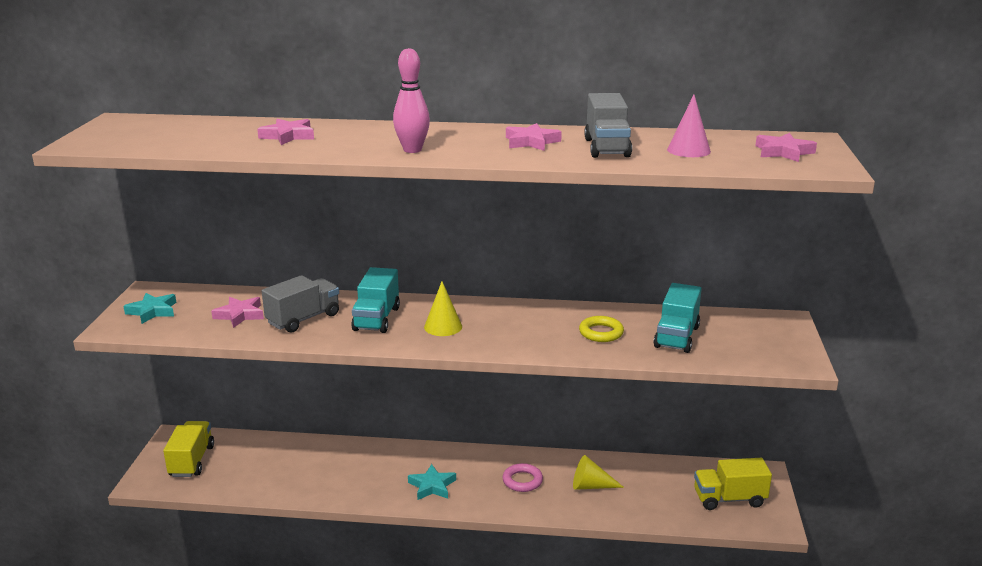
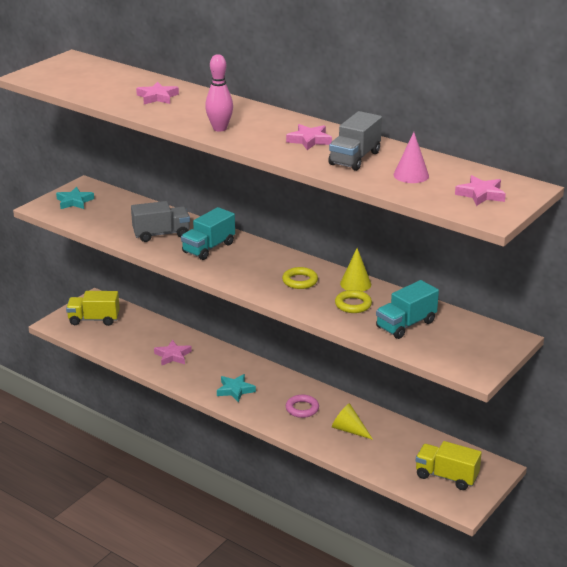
camera: 30 degrees right, 5 degrees up
yellow truck [163,421,214,477] -> yellow truck turned 120 degrees counterclockwise [66,291,120,326]
pink star [211,297,264,328] -> pink star moved to [154,340,192,366]
yellow cone [424,281,462,336] -> yellow cone moved to [340,248,371,292]
none -> yellow ring [282,267,318,289]

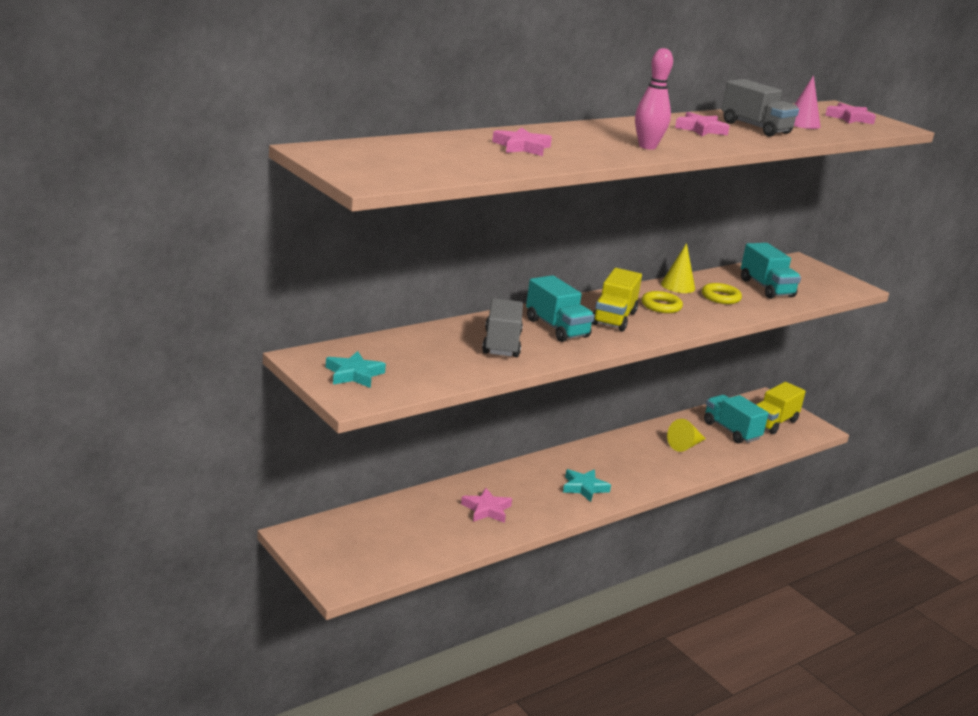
camera: 75 degrees left, 5 degrees down
yellow truck [66,291,120,326] -> yellow truck moved to [592,268,642,332]
pink ring [286,395,319,418] -> none
none -> turquoise truck [704,395,769,444]

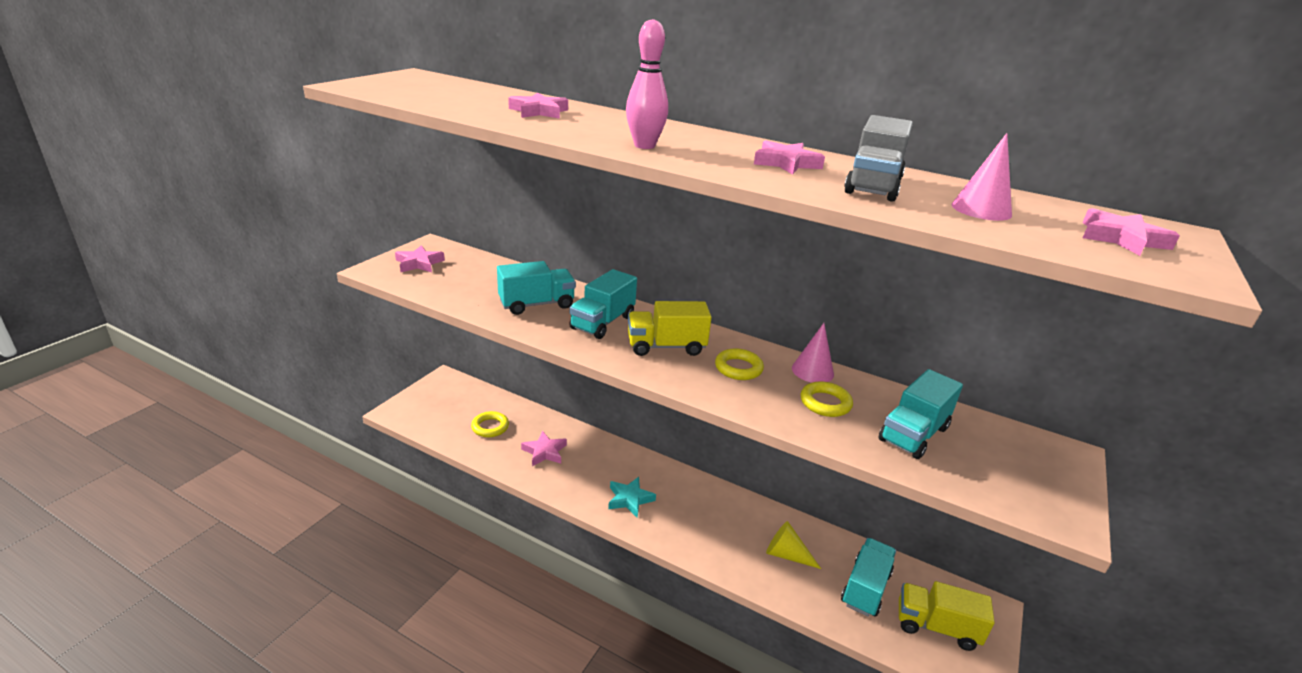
camera: 65 degrees right, 5 degrees up
turquoise star [326,351,386,388] -> pink star [395,245,445,272]
grey truck [482,298,523,357] -> turquoise truck [497,261,576,315]
yellow cone [661,243,695,293] -> pink cone [792,323,834,383]
none -> yellow ring [471,411,509,437]

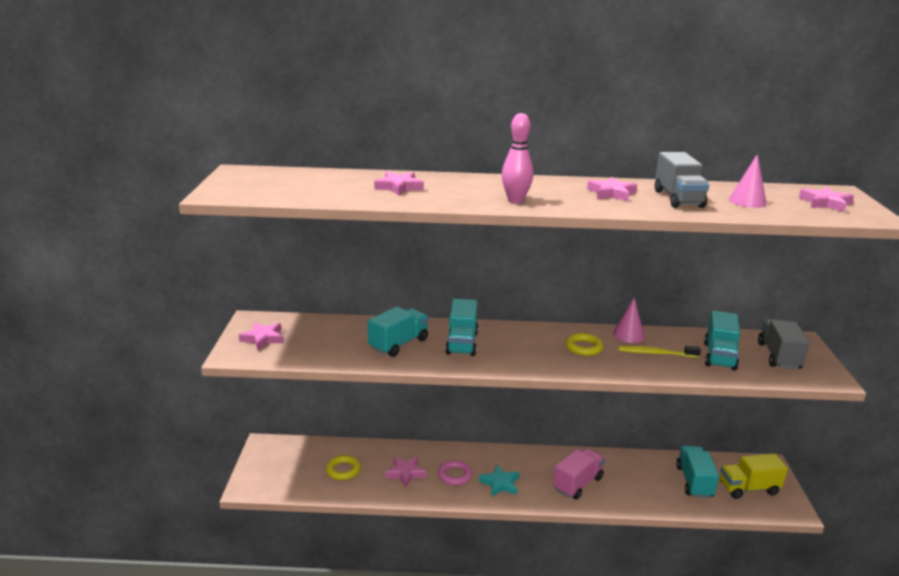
camera: 25 degrees left, 5 degrees down
yellow truck [628,301,712,356] -> none
yellow cone [766,521,821,569] -> none
yellow ring [801,381,853,417] -> yellow toothbrush [618,346,701,358]
none -> pink ring [438,460,472,485]
none -> pink truck [553,449,605,500]
none -> grey truck [758,319,809,369]

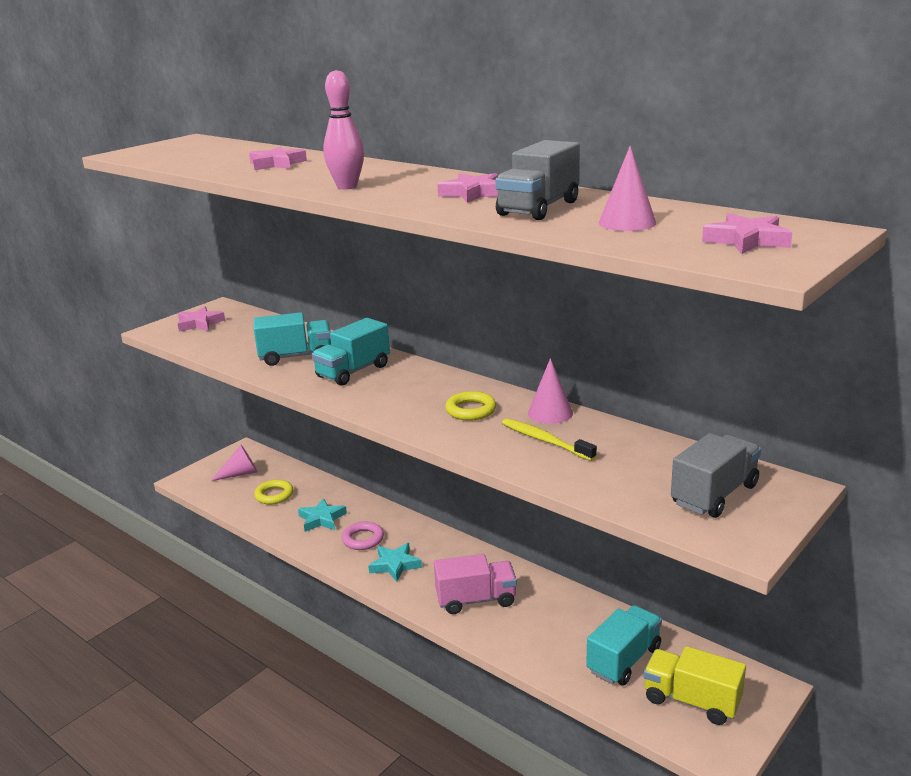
camera: 40 degrees right, 0 degrees up
pink star [385,456,427,487] -> turquoise star [298,498,347,532]
turquoise truck [704,310,740,371] -> none
none -> pink cone [211,445,258,481]

